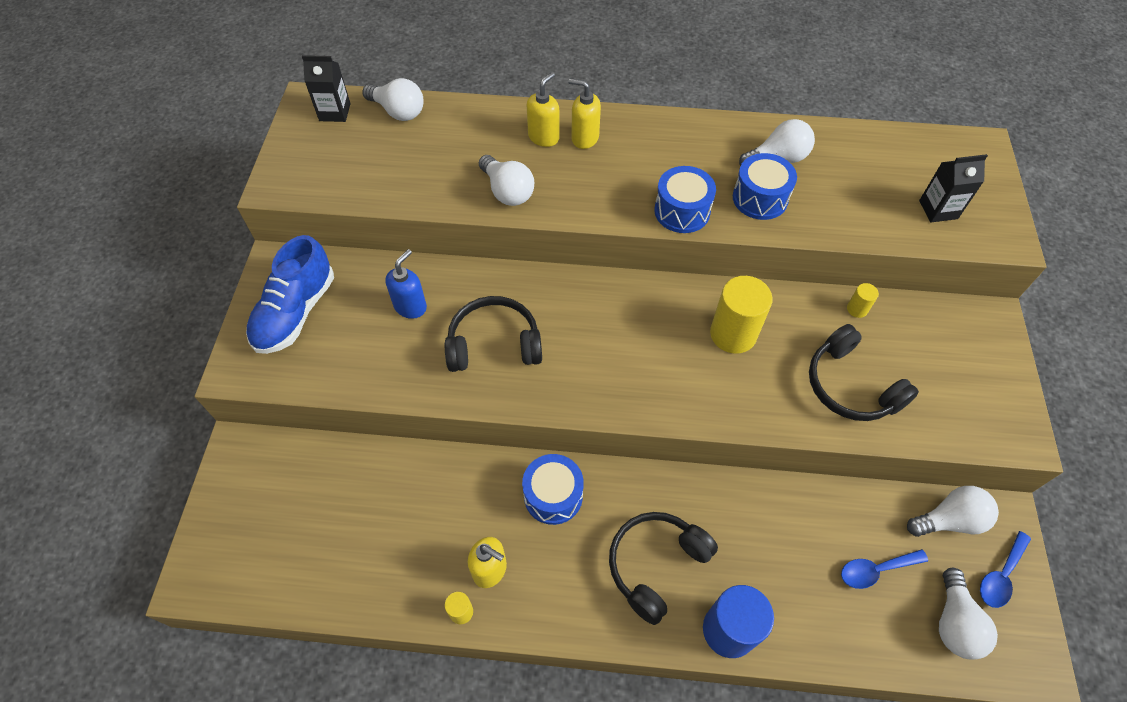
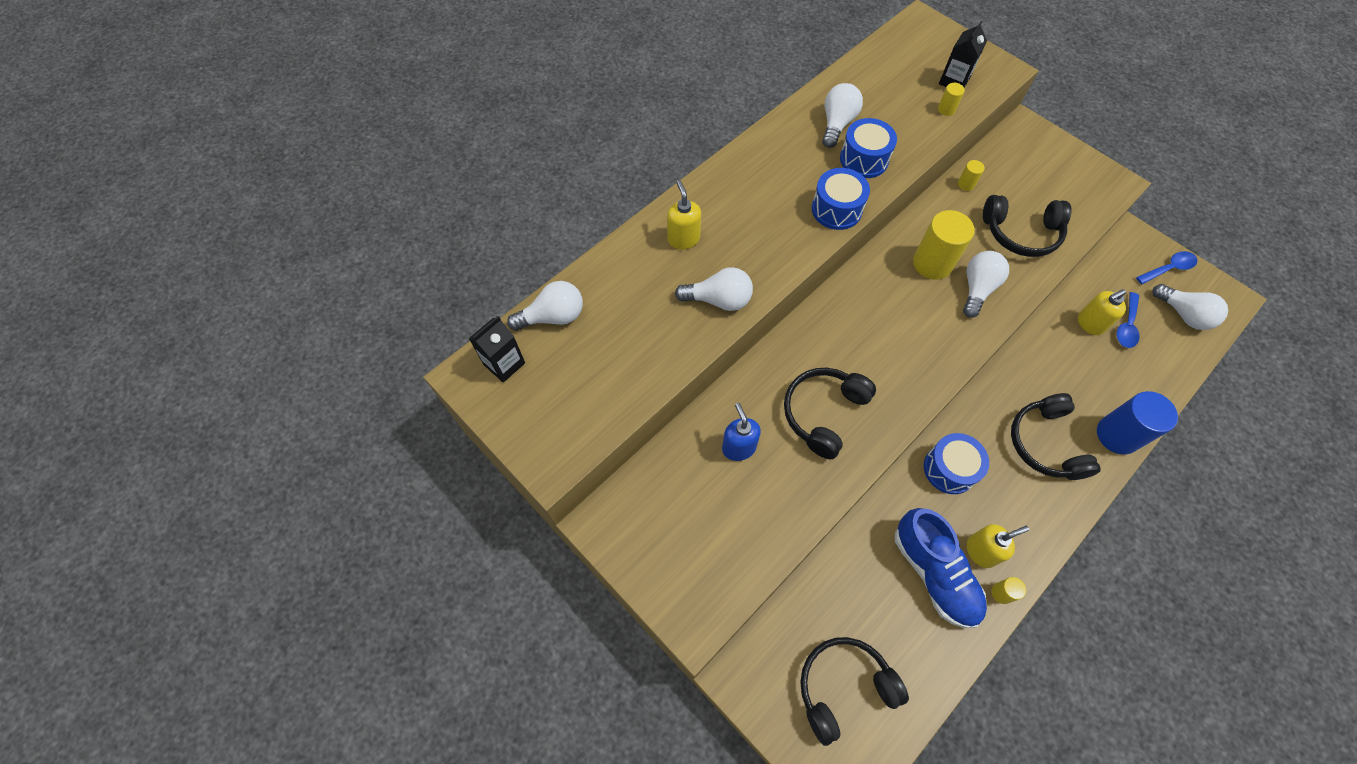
camera: 50 degrees left, 5 degrees up
blue shoe [246,235,334,354] -> blue shoe moved to [895,508,987,628]
yellow soap dispenser [568,79,601,149] -> yellow soap dispenser moved to [1078,289,1126,335]
white light bulb [907,486,999,537] -> white light bulb moved to [963,251,1009,318]
blue spoon [980,531,1031,608] -> blue spoon turned 105 degrees counterclockwise [1136,251,1197,284]
none -> black headphones [800,637,909,746]
none -> yellow cylinder [938,83,965,116]

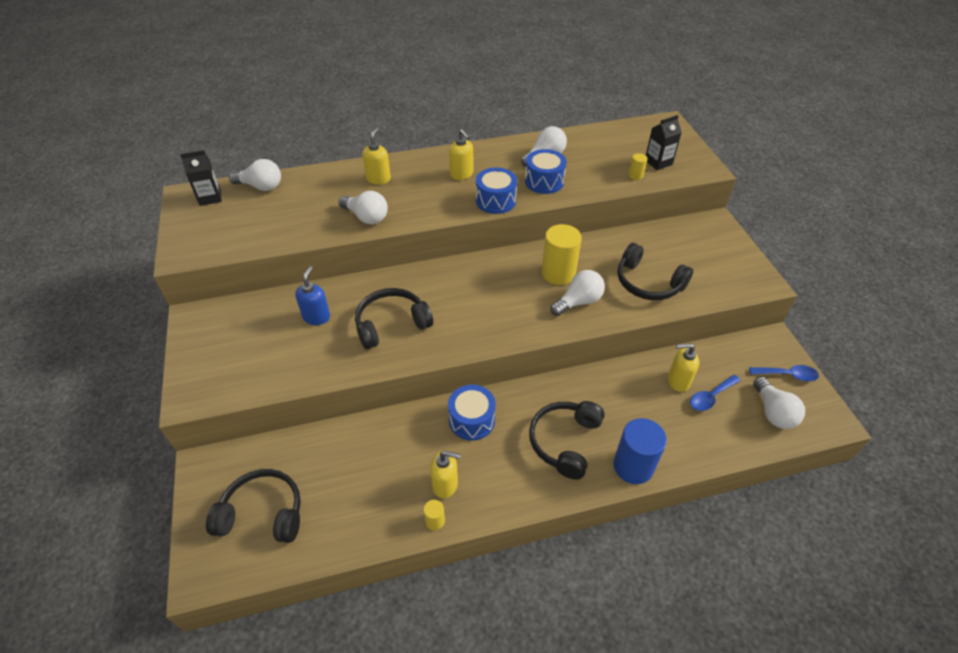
camera: 30 degrees right, 15 degrees down
blue shoe [895,508,987,628] -> none
yellow cylinder [958,160,985,191] -> none
none -> yellow soap dispenser [449,129,473,180]

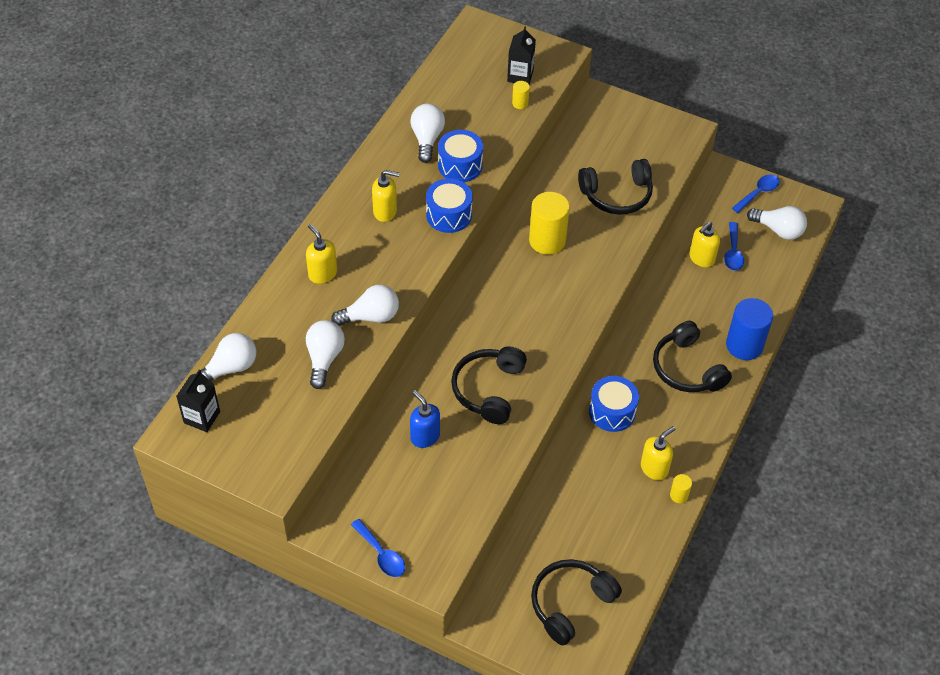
camera: 50 degrees left, 5 degrees up
white light bulb [550,270,605,316] -> white light bulb moved to [306,320,345,389]
none -> blue spoon [351,519,405,577]

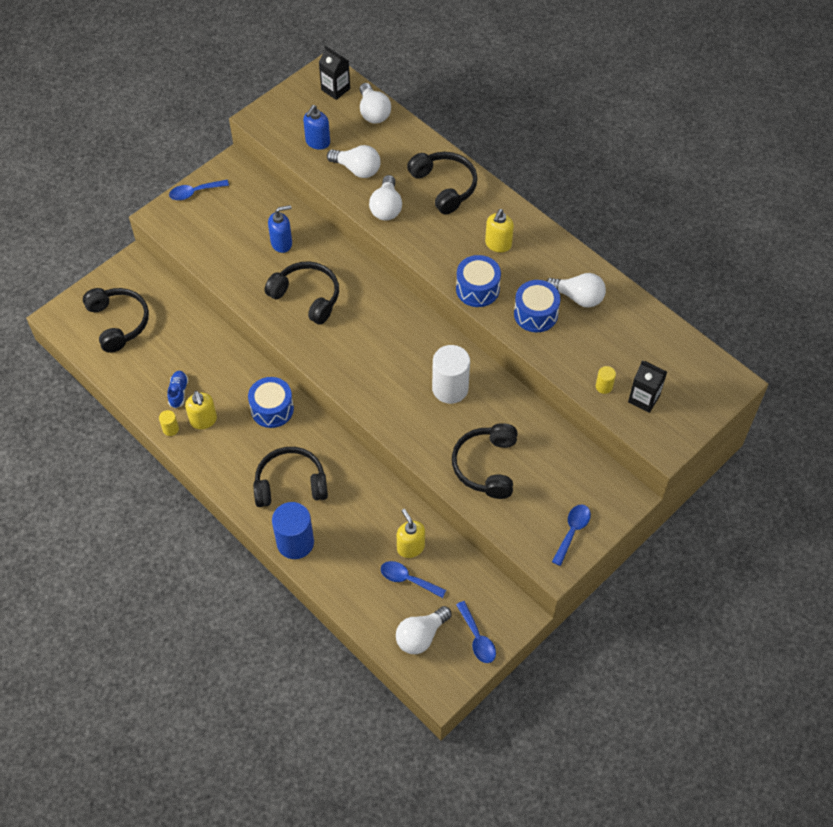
camera: 110 degrees right, 5 degrees up
yellow soap dispenser [306,224,337,284] -> black headphones [407,152,477,215]
yellow cylinder [529,192,570,255] -> white cylinder [432,345,470,404]
none -> blue shoe [167,371,188,408]
none -> blue soap dispenser [303,105,330,150]
none -> blue spoon [552,504,591,566]

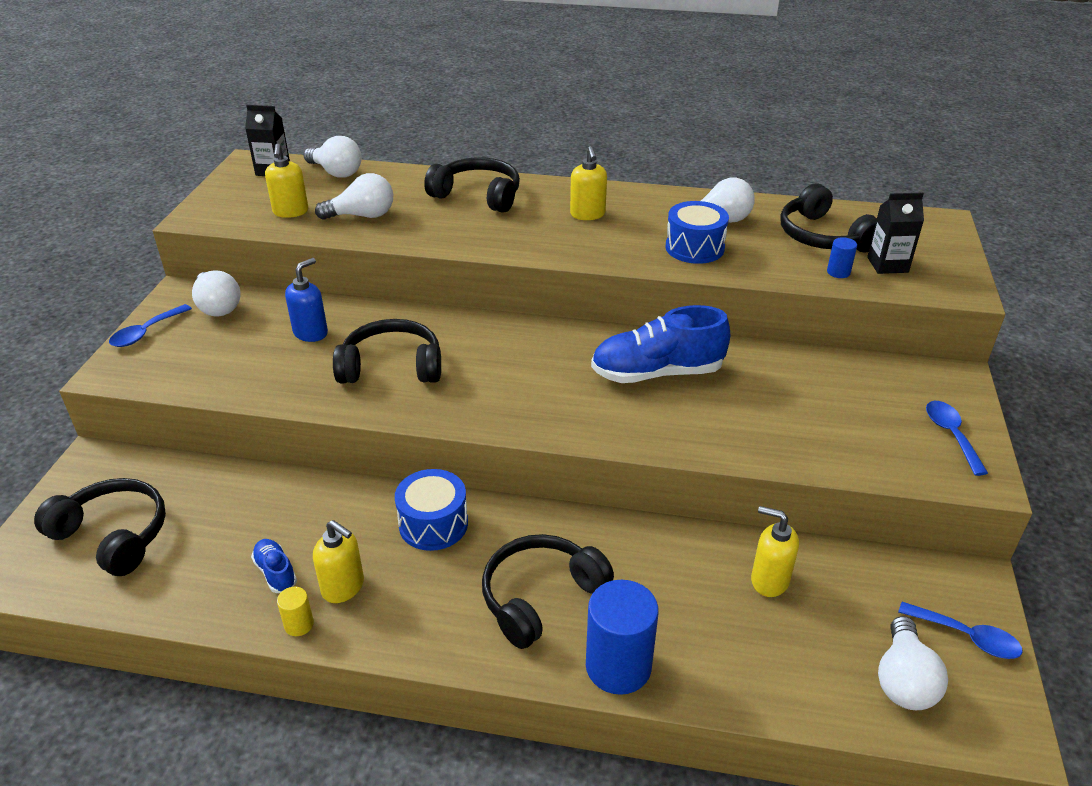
camera: 35 degrees left, 20 degrees down
blue soap dispenser [303,105,330,150] -> yellow soap dispenser [265,144,309,218]
white light bulb [369,175,402,220] -> white light bulb moved to [192,270,241,316]
blue spoon [381,561,446,598] -> none
white cylinder [432,345,470,404] -> blue shoe [591,305,730,383]
black headphones [452,423,518,499] -> black headphones moved to [780,183,877,253]
blue drum [456,255,501,307] -> none
yellow cylinder [596,366,616,394] -> blue cylinder [827,237,857,278]

